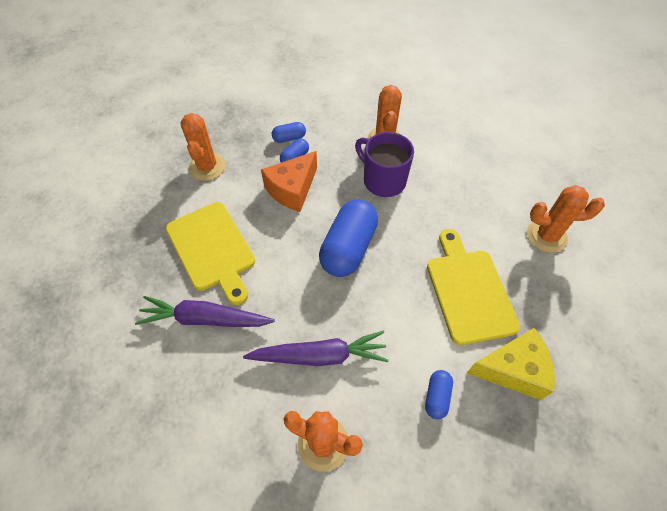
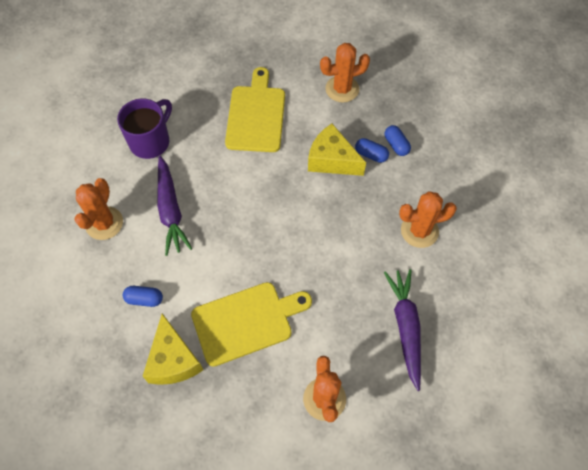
camera: 80 degrees right, 5 degrees up
purple carrot [135,296,275,327] -> purple carrot moved to [384,269,421,391]
yellow cutting board [166,202,255,305] -> yellow cutting board turned 135 degrees clockwise [225,67,285,152]
orange cheese [261,151,317,212] -> yellow cheese [308,124,366,176]
blue capsule [319,200,378,277] -> none
purple mug [355,132,414,197] -> purple mug moved to [117,98,172,159]

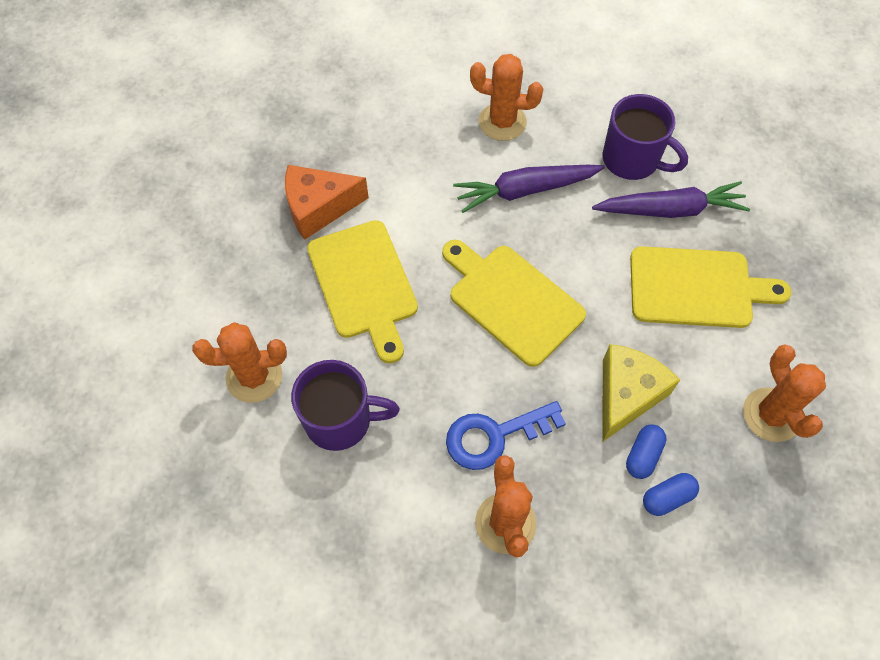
camera: 90 degrees right, 0 degrees up
blue capsule [123,286,163,307] -> none
yellow cheese [142,313,203,385] -> orange cheese [285,165,369,240]
purple carrot [384,269,421,391] -> purple carrot moved to [592,181,750,218]
none -> purple mug [291,360,400,451]
none -> yellow cutting board [442,240,586,367]
none -> blue key [446,401,566,470]

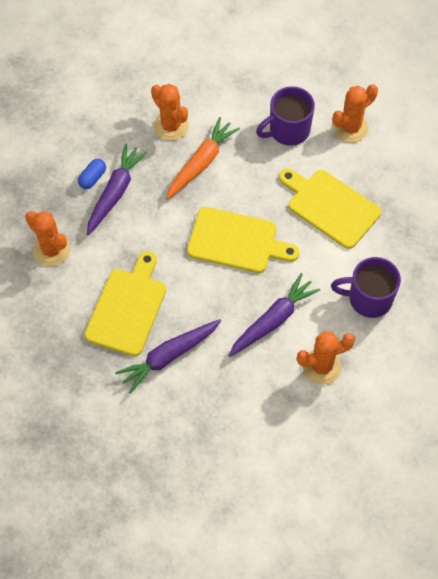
camera: 150 degrees right, 0 degrees up
orange cheese [285,165,369,240] -> none
blue key [446,401,566,470] -> orange carrot [166,117,240,200]
purple mug [602,94,688,180] -> purple mug moved to [331,257,401,318]
yellow cheese [602,344,680,442] -> none
blue capsule [626,424,667,479] -> purple carrot [87,143,148,235]
yellow cutting board [630,246,792,328] -> yellow cutting board turned 135 degrees clockwise [84,251,166,356]

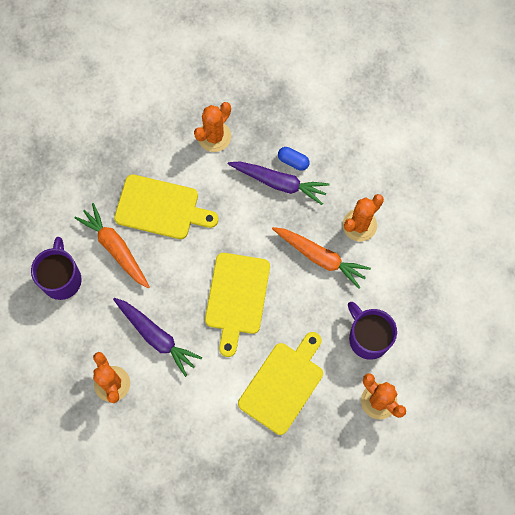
camera: 85 degrees right, 10 degrees up
purple carrot [115,319,221,394] -> orange carrot [74,203,150,288]
purple mug [331,257,401,318] -> purple mug moved to [31,237,82,300]

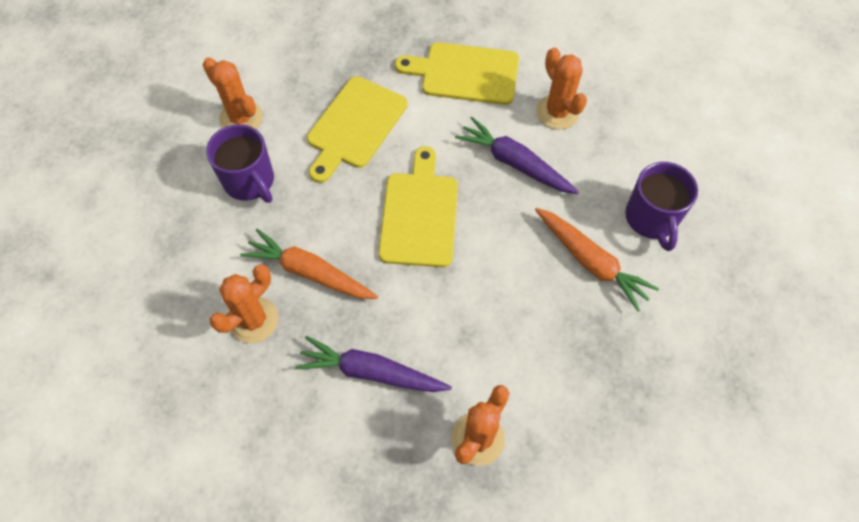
camera: 175 degrees right, 10 degrees down
yellow cutting board [114,174,218,239] -> yellow cutting board moved to [395,42,519,105]
blue capsule [278,147,309,171] -> none

